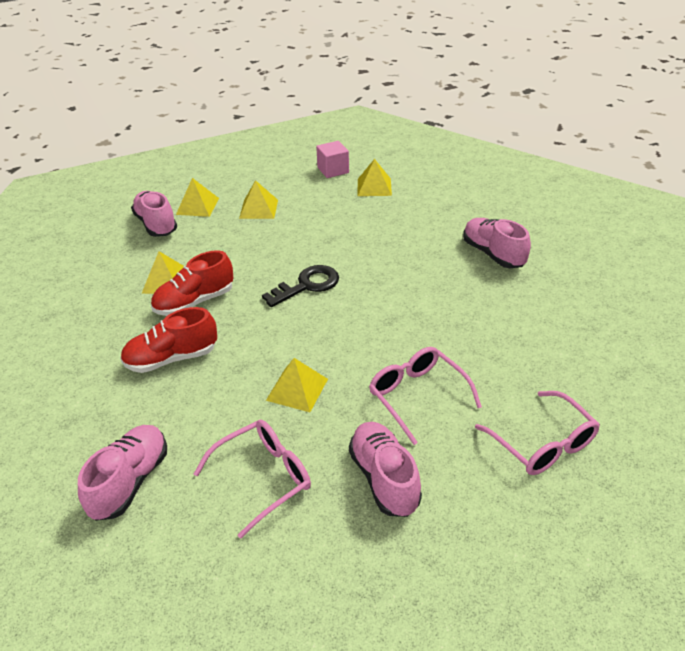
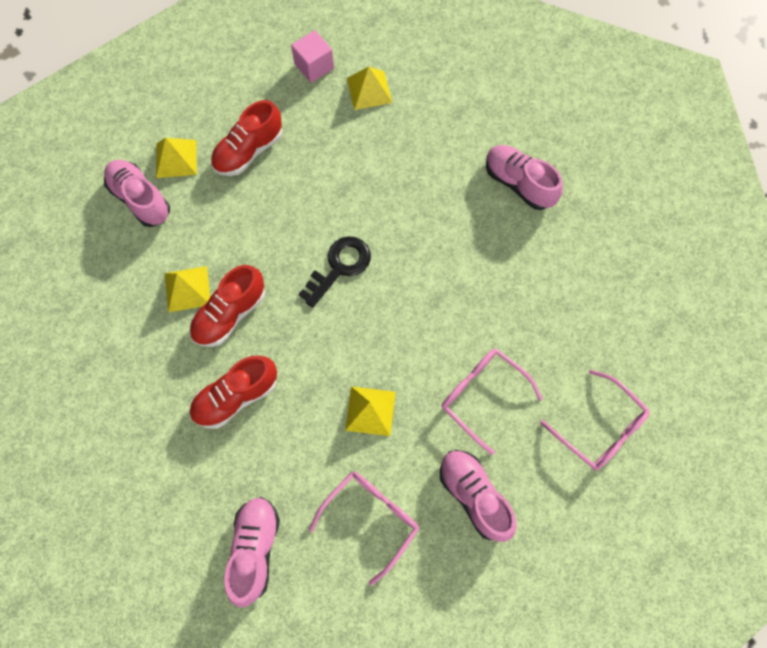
camera: 15 degrees left, 30 degrees up
yellow pyramid [239,180,278,219] -> red shoe [211,100,282,176]

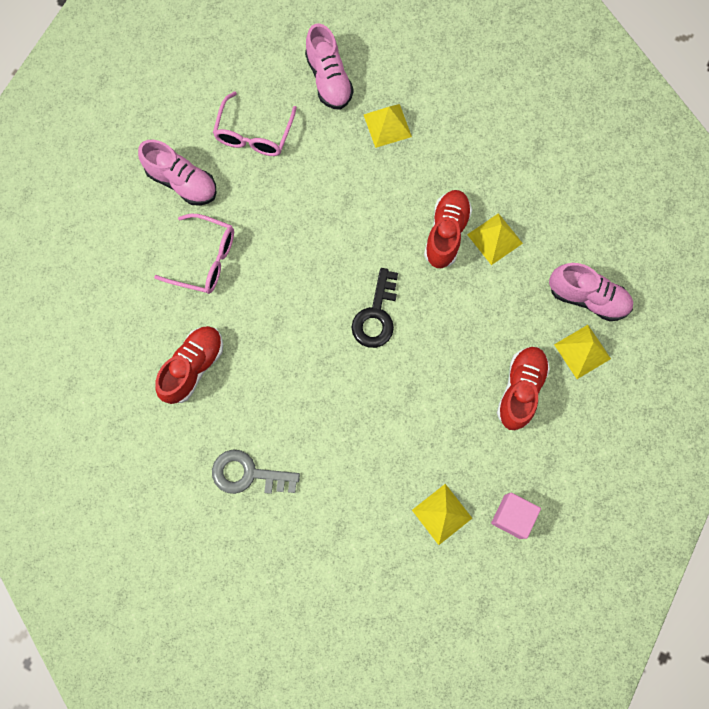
camera: 155 degrees right, 5 degrees up
red shoe [189,356,277,429] -> red shoe moved to [155,326,223,404]
yellow pyramid [345,387,396,436] -> yellow pyramid moved to [364,104,412,148]
pink shoe [486,145,563,210] -> grey key [212,450,300,494]
pink glasses [540,370,650,471] -> none

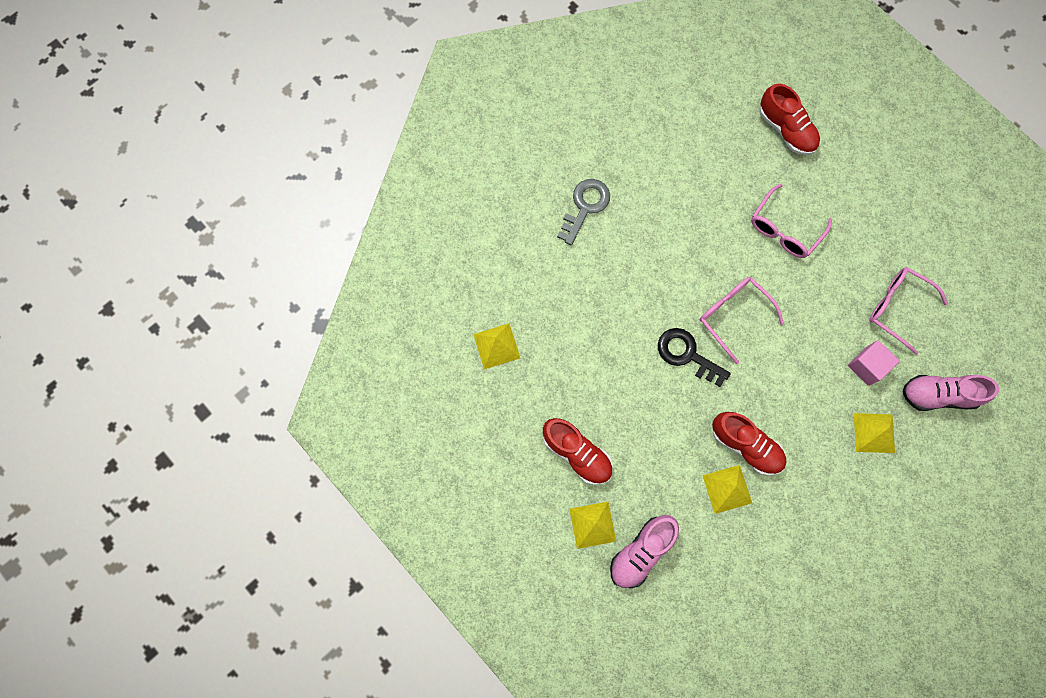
camera: 110 degrees right, 0 degrees up
pink shoe [138,140,217,206] -> none
red shoe [155,326,223,404] -> red shoe moved to [759,84,820,155]
pink cube [491,493,541,539] -> pink cube moved to [848,340,900,386]
none -> pink glasses [700,277,784,364]

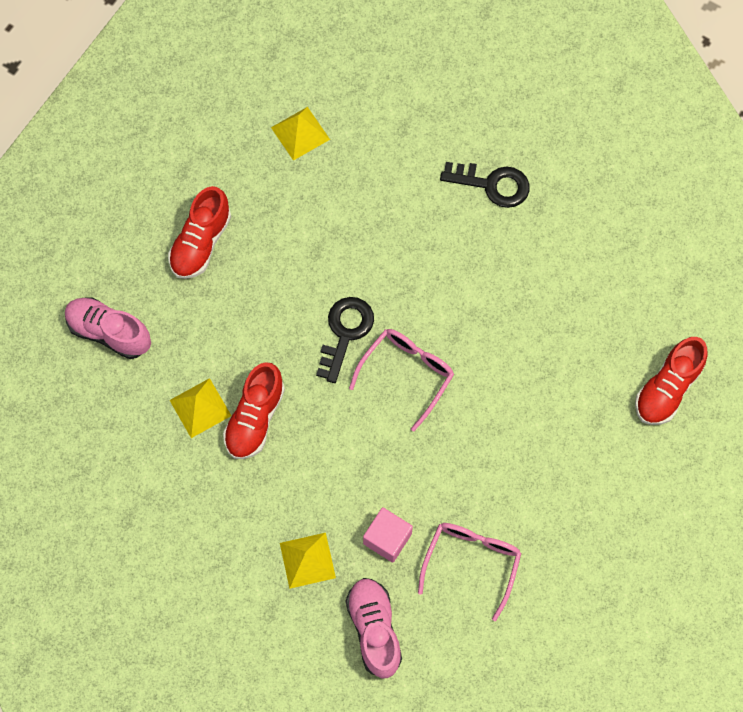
camera: 75 degrees right, 5 degrees down
grey key [557,179,610,245] -> black key [440,162,530,208]
yellow pyramid [569,502,616,549] -> none
pink glasses [751,184,832,258] -> none

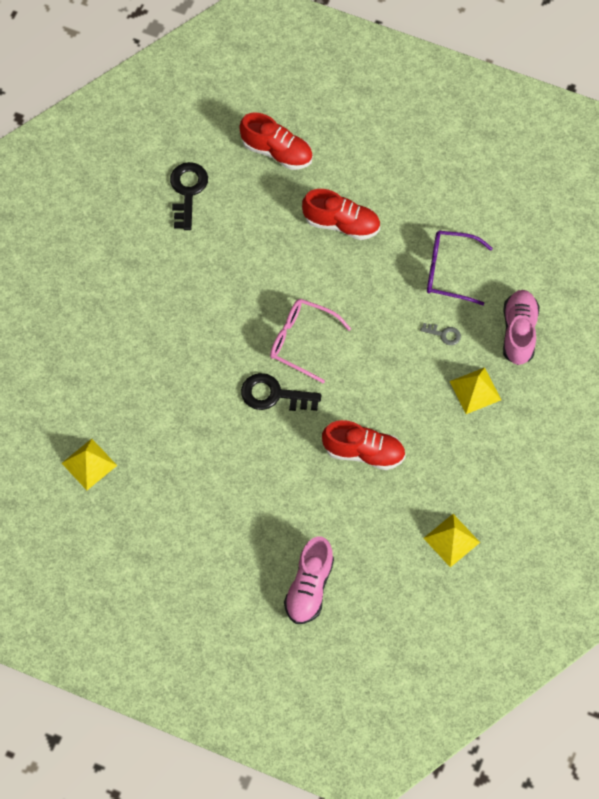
camera: 100 degrees left, 5 degrees down
red shoe [168,186,231,279] -> red shoe moved to [302,189,380,240]
yellow pyramid [170,378,231,438] -> yellow pyramid moved to [423,514,480,567]
pink shoe [346,578,402,678] -> pink shoe turned 120 degrees clockwise [503,290,540,365]
pink cube [363,507,413,563] -> grey key [420,323,461,345]
pink glasses [418,523,521,621] -> purple glasses [427,231,493,305]
black key [440,162,530,208] -> black key moved to [170,162,208,230]

